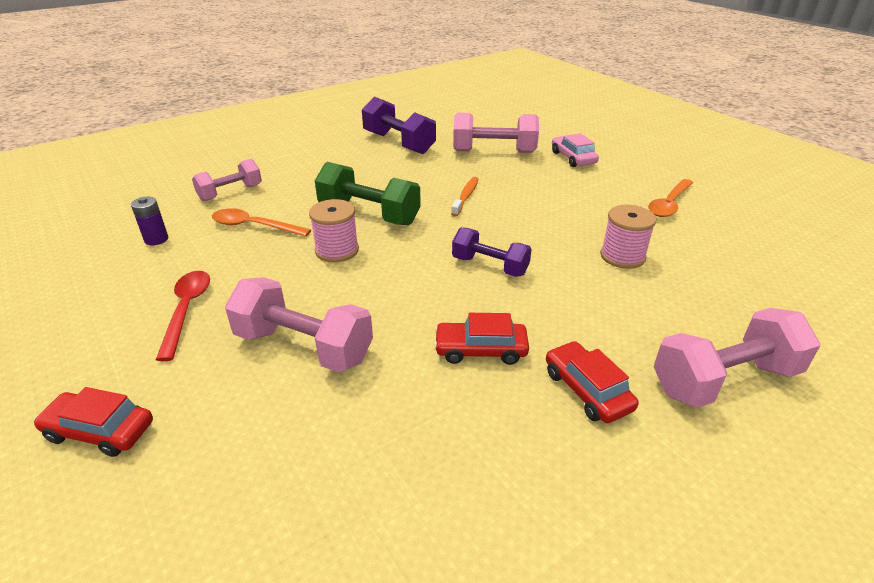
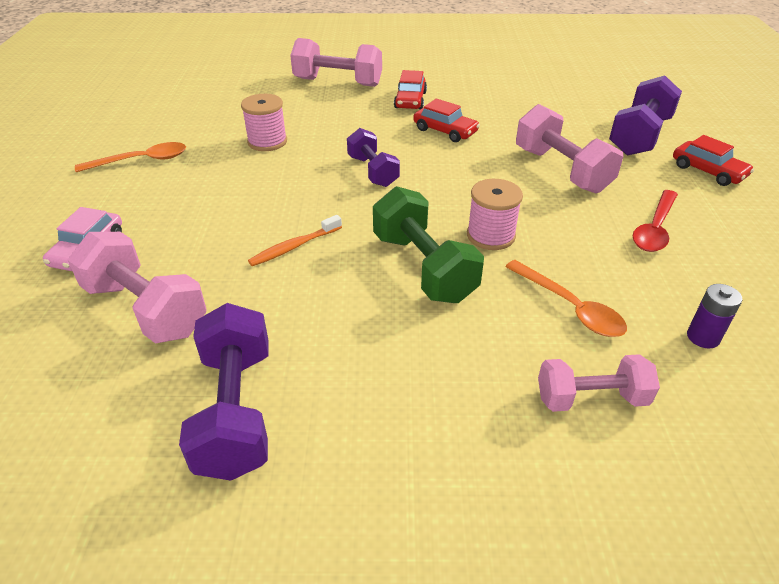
camera: 145 degrees left, 5 degrees up
none -> purple dumbbell [609,75,682,155]

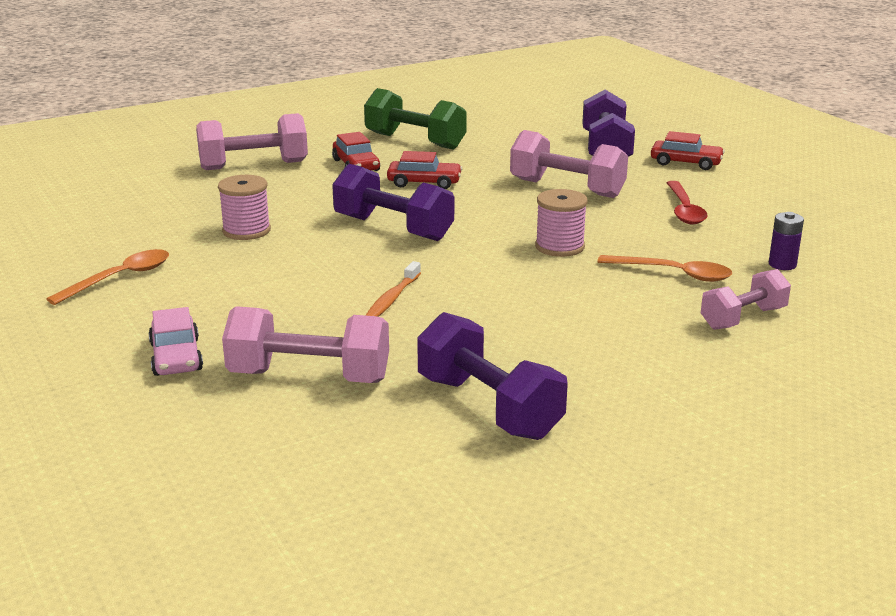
camera: 30 degrees left, 15 degrees down
purple dumbbell [347,128,400,187] -> purple dumbbell [332,164,454,241], size x1.54
green dumbbell [373,186,484,303] -> green dumbbell moved to [364,88,467,150]

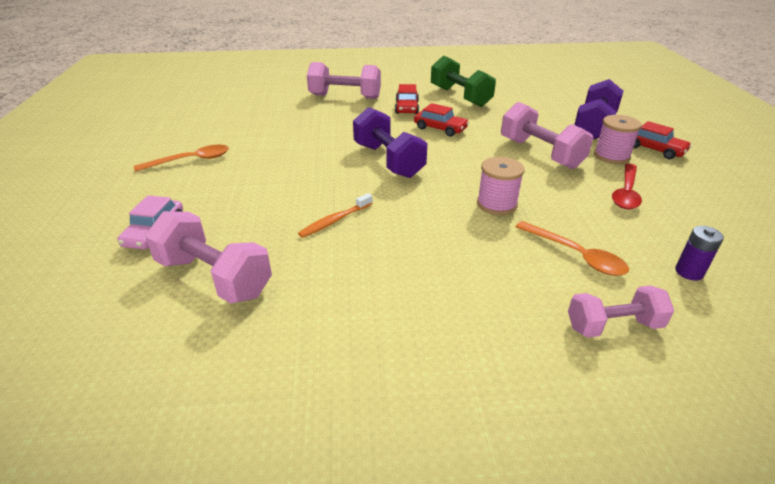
camera: 25 degrees right, 10 degrees up
pink spool [218,175,271,240] -> pink spool moved to [594,115,642,164]
purple dumbbell [417,312,568,440] -> none

